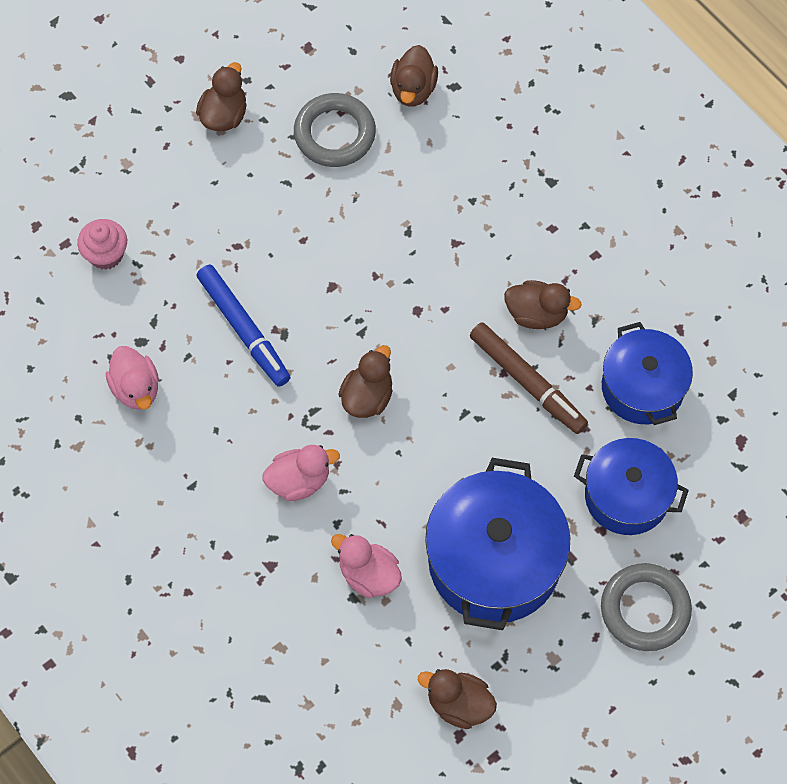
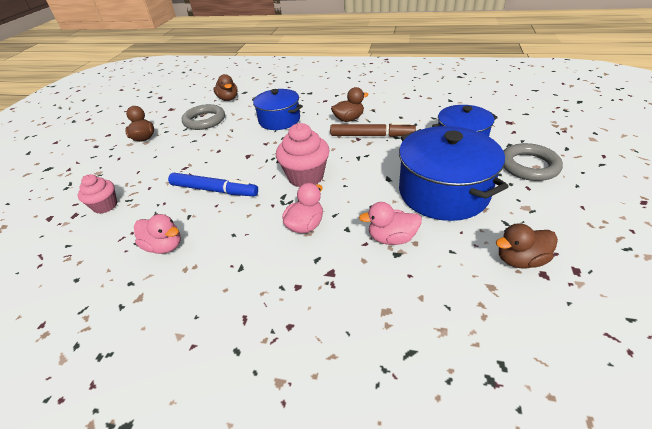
camera: 35 degrees left, 25 degrees down
brown duck [338,345,393,418] -> pink cupcake [276,123,330,187]
blue pot [602,322,693,425] -> blue pot moved to [252,89,303,130]

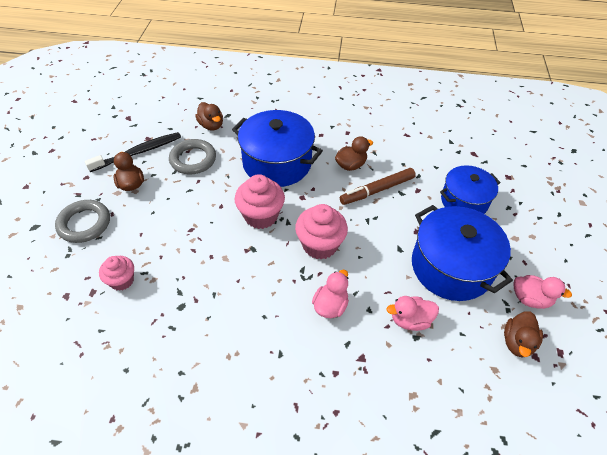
camera: 10 degrees left, 10 degrees up
pink duck [134,214,181,254] -> pink duck moved to [514,275,572,309]
blue marker [168,173,258,196] -> none
blue pot [252,89,303,130] -> blue pot [232,110,323,187], size x1.54
brown marker [330,122,416,137] -> brown marker turned 150 degrees clockwise [340,168,416,205]
brown duck [496,223,558,268] -> brown duck turned 45 degrees counterclockwise [504,311,543,358]
grey ring [503,143,563,181] -> grey ring moved to [55,200,110,243]
none -> black toothbrush [85,132,181,172]
none -> pink cupcake [235,174,285,229]

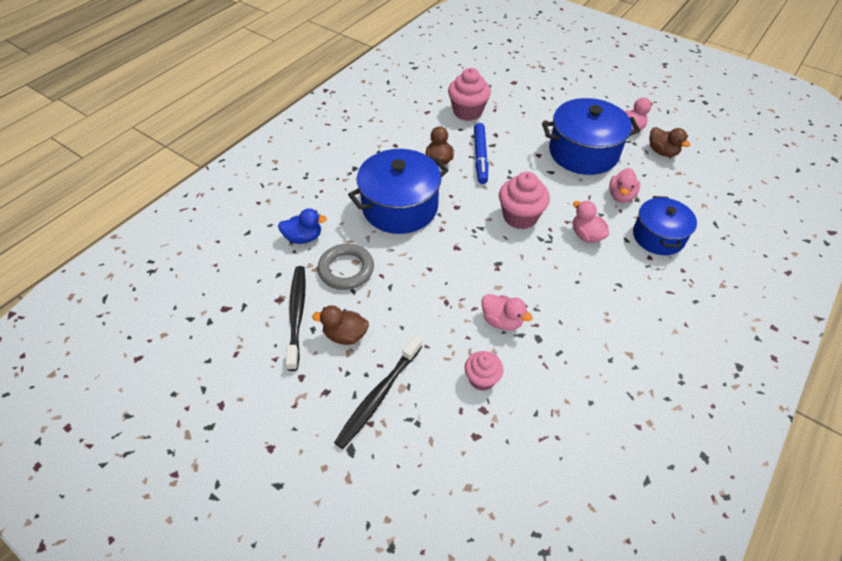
camera: 60 degrees left, 0 degrees up
grey ring [55,200,110,243] -> black toothbrush [334,336,422,449]
brown duck [195,102,223,131] -> blue duck [278,209,327,244]
pink cupcake [235,174,285,229] -> pink cupcake moved to [448,68,491,121]
brown marker [340,168,416,205] -> blue marker [474,123,488,184]
blue pot [440,165,501,214] -> blue pot moved to [633,196,697,255]
none -> pink duck [482,294,533,330]

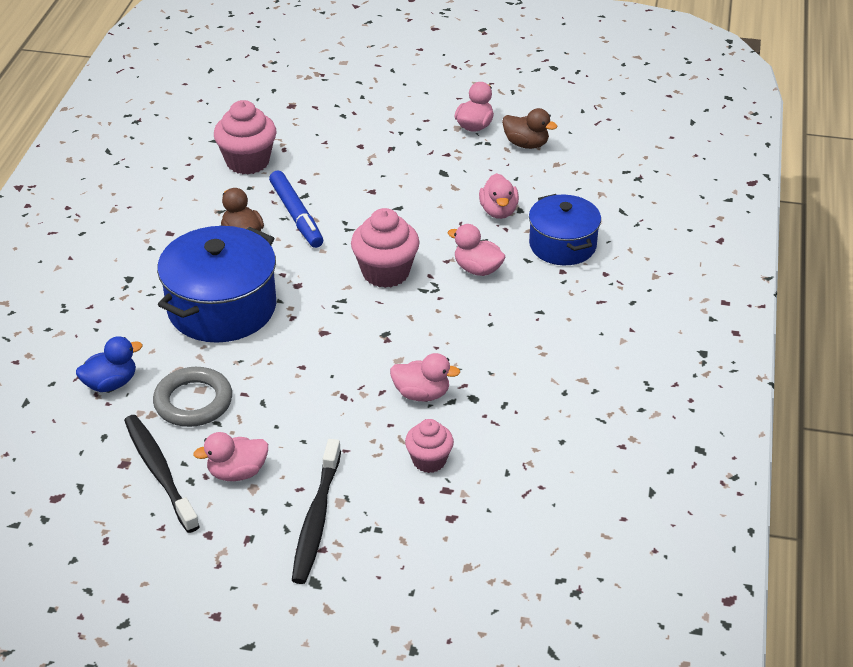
camera: 25 degrees left, 10 degrees down
brown duck [312,305,369,345] -> pink duck [193,432,268,481]
blue pot [542,98,640,175] -> none

